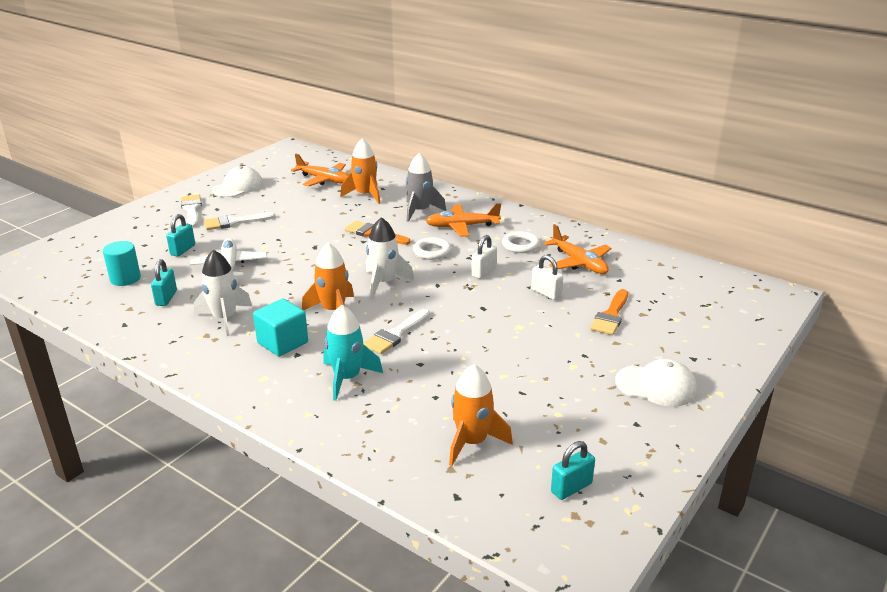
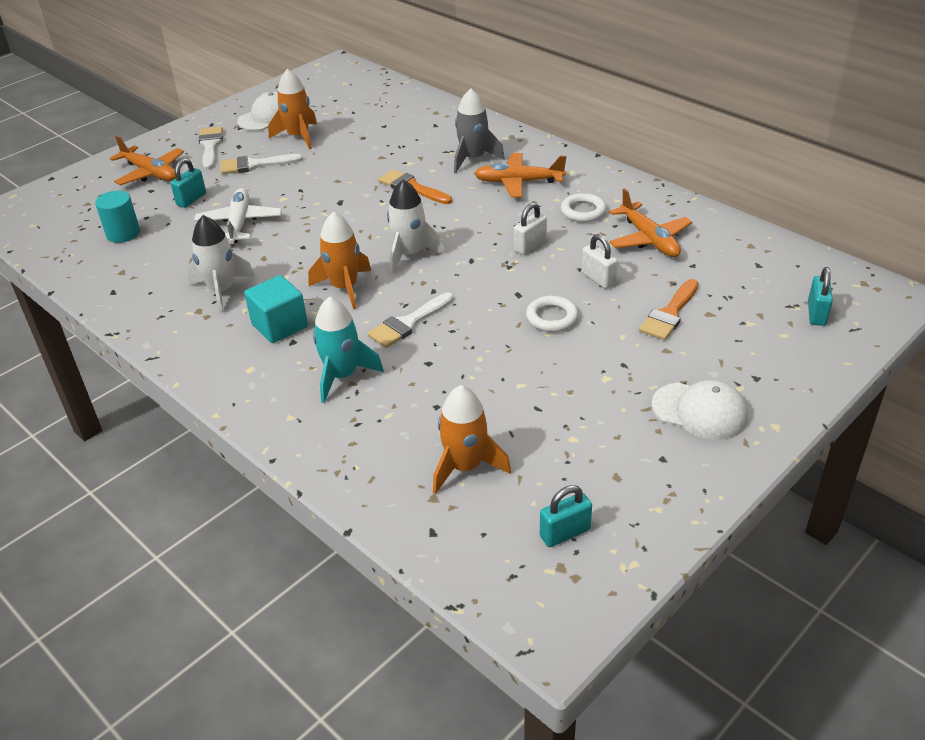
camera: 10 degrees right, 10 degrees up
turquoise padlock [151,259,177,306] -> turquoise padlock moved to [808,267,833,326]
orange plane [291,154,348,186] -> orange plane moved to [109,136,184,185]
orange rocket [340,138,380,204] -> orange rocket moved to [268,69,317,150]
white ring [413,237,451,260] -> white ring moved to [526,296,578,332]

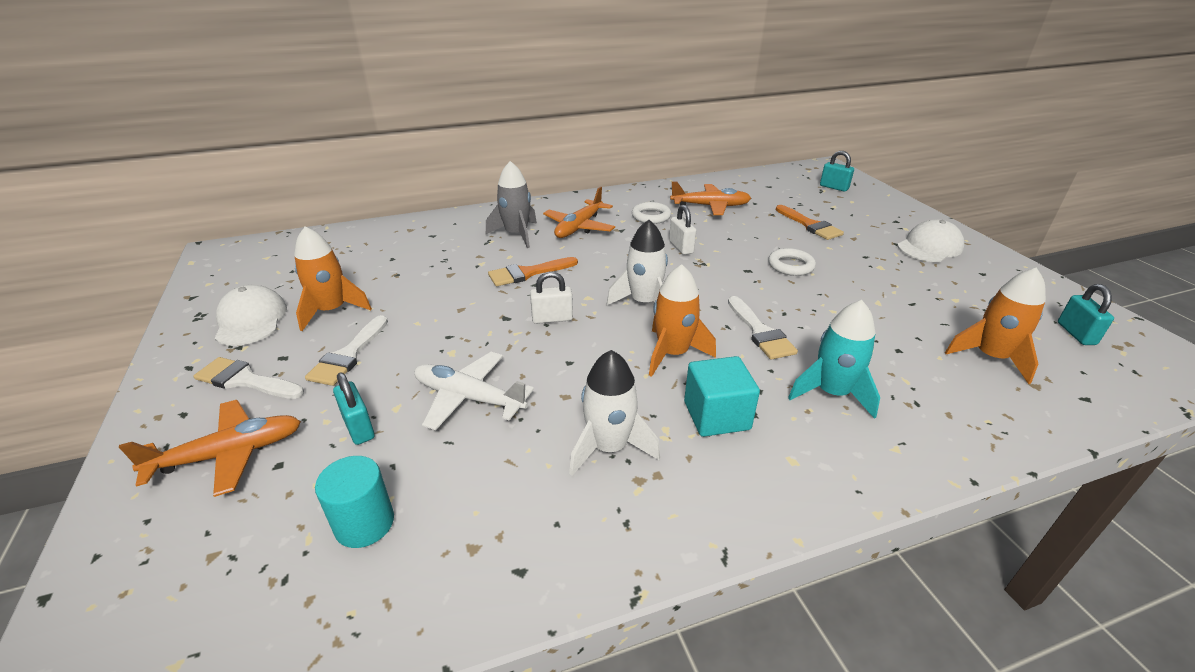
camera: 65 degrees left, 5 degrees down
white padlock [581,234,618,289] -> white padlock moved to [530,271,573,324]

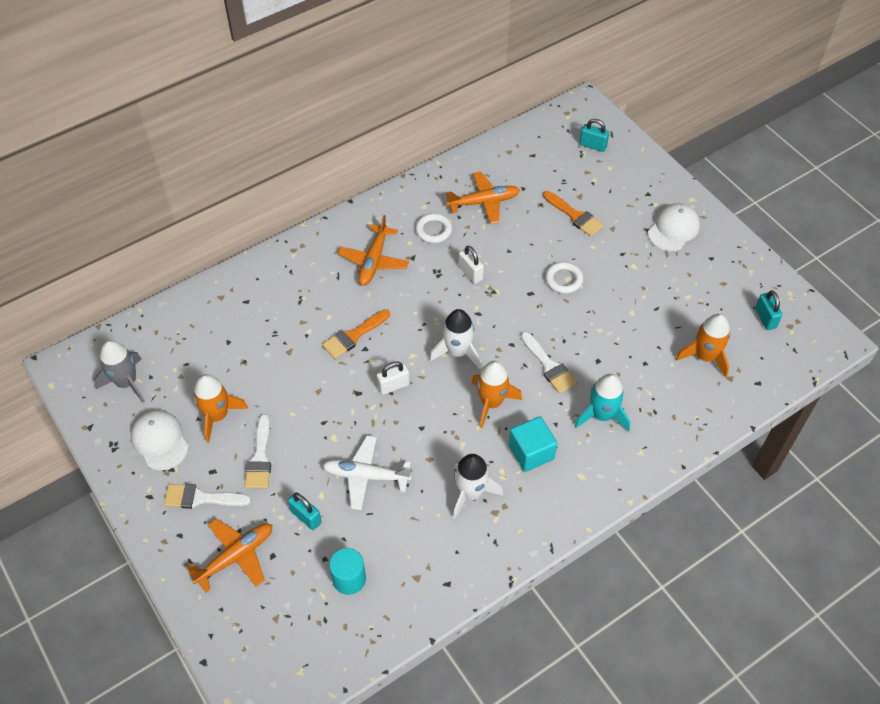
camera: 15 degrees left, 20 degrees up
grey rocket [486,161,537,248] -> grey rocket moved to [94,340,145,403]

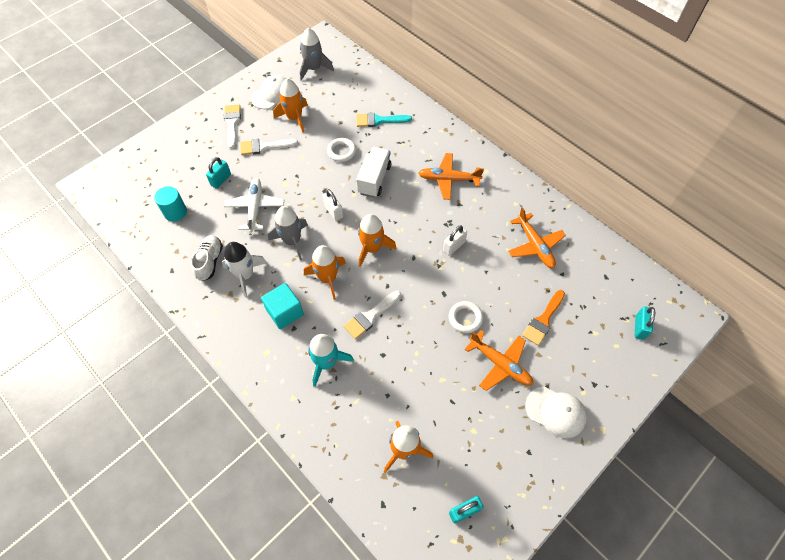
camera: 80 degrees right, 5 degrees up
orange plane [187,518,272,592] -> orange plane moved to [464,330,533,391]
orange brush [322,309,390,359] -> white truck [356,147,391,198]
white ring [415,213,452,243] -> white ring moved to [327,138,356,162]
white rocket [429,309,482,369] -> orange rocket [358,214,397,267]
none -> white shoe [191,235,223,281]
none -> grey rocket [268,206,308,260]
none -> turquoise brush [356,112,412,127]

